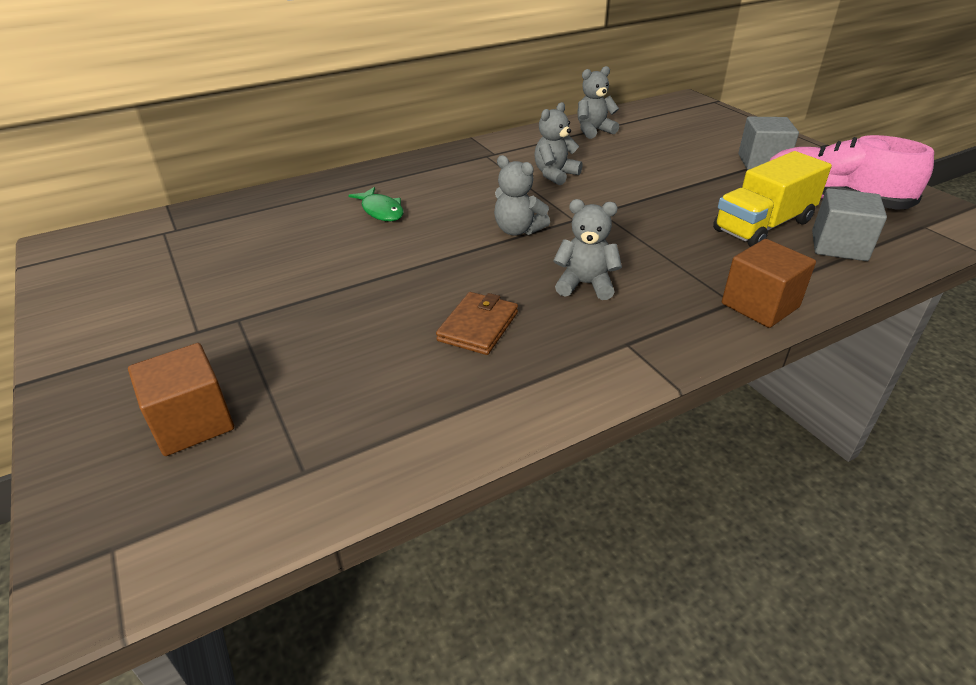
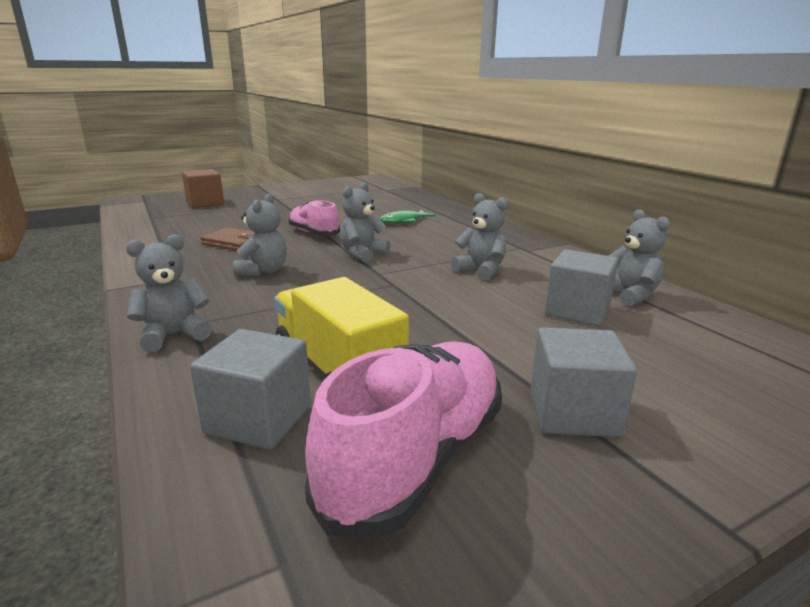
camera: 90 degrees right, 15 degrees down
brown cube [722,239,816,328] -> grey teddy bear [126,234,211,352]
none -> pink shoe [289,200,340,236]
none -> grey cube [545,249,619,326]

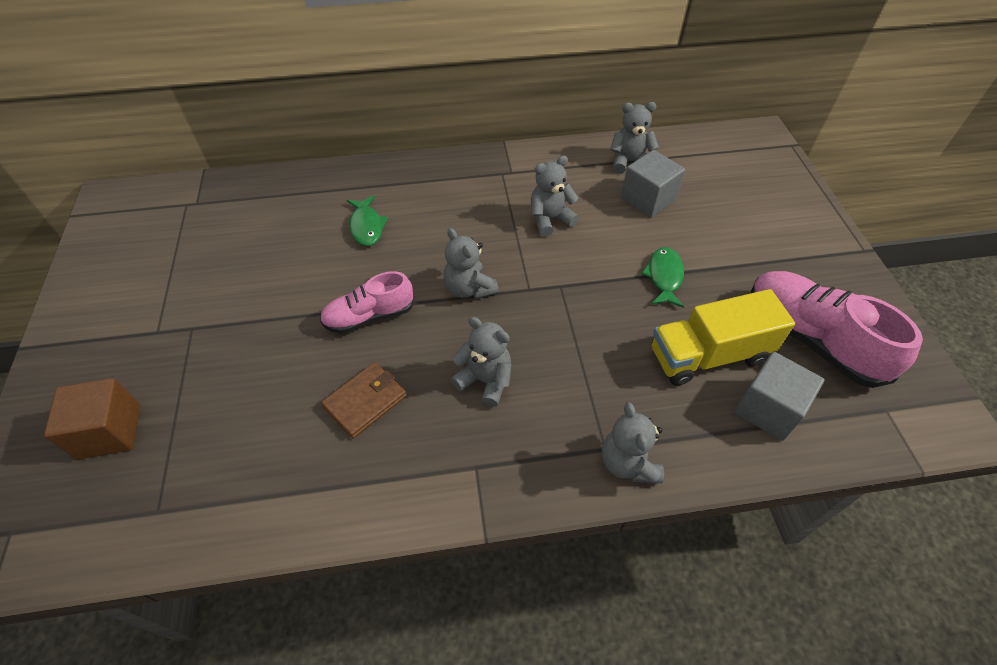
camera: 70 degrees left, 30 degrees up
grey cube [531,327,637,437] -> none
none -> green fish [641,247,684,308]

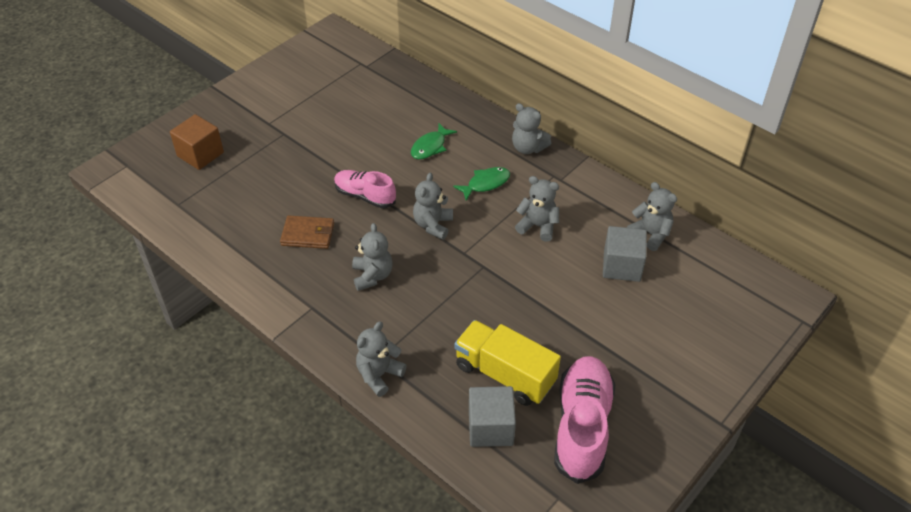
camera: 50 degrees right, 5 degrees down
green fish [641,247,684,308] -> green fish moved to [453,167,510,201]
none -> grey teddy bear [512,103,551,154]

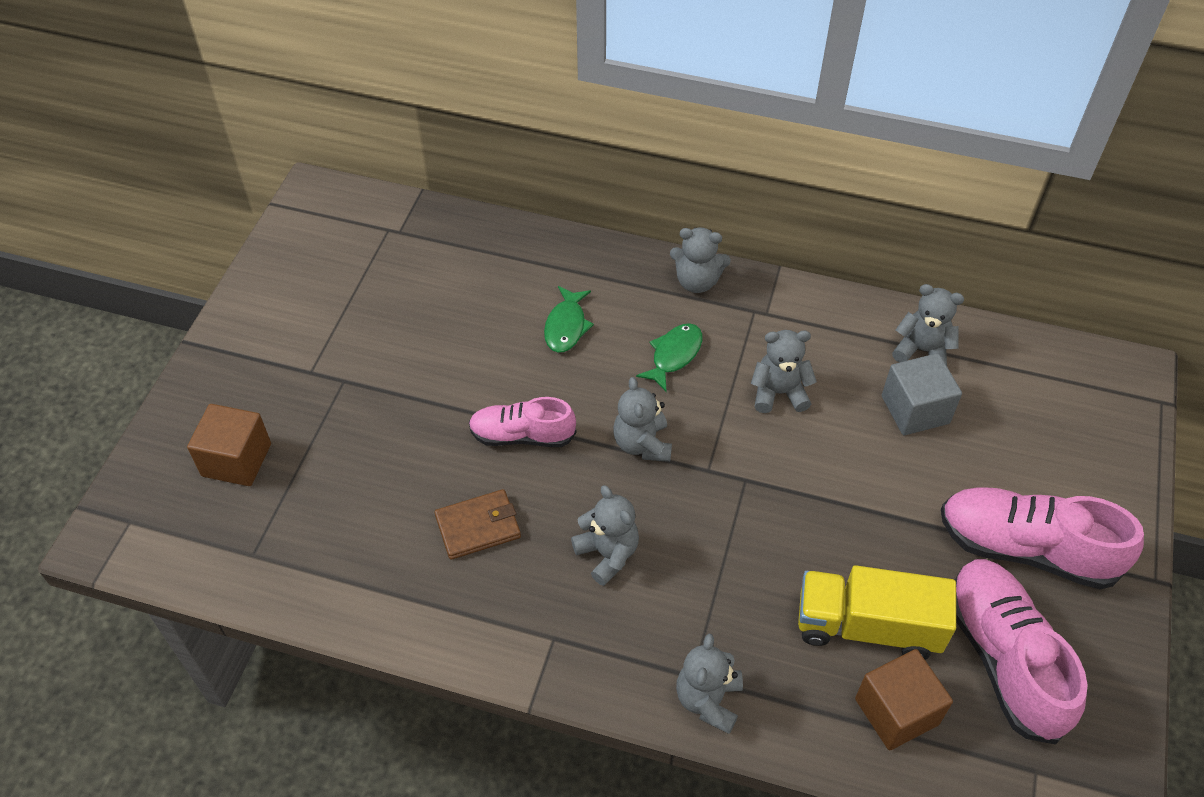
camera: 25 degrees left, 5 degrees up
grey cube [469,386,516,447] -> brown cube [855,649,953,750]
none -> pink shoe [941,487,1144,589]

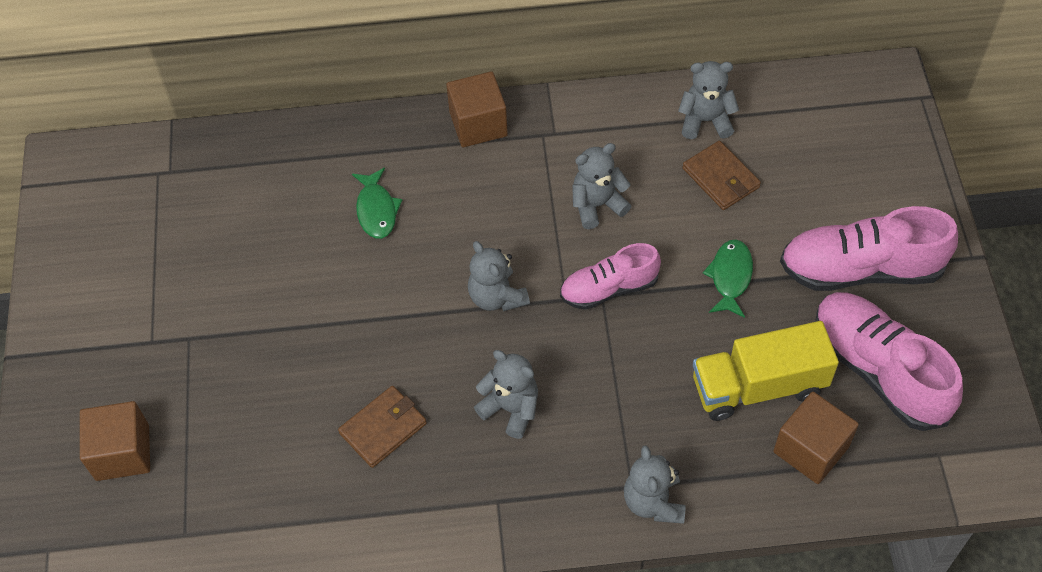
camera: 20 degrees left, 5 degrees up
pink shoe [469,397,576,447] -> pink shoe moved to [560,243,661,310]
green fish [636,323,702,391] -> green fish moved to [703,240,753,318]
grey teddy bear [670,228,731,293] -> brown cube [446,71,508,147]
grey cube [882,353,962,435] -> brown wallet [683,141,761,210]

